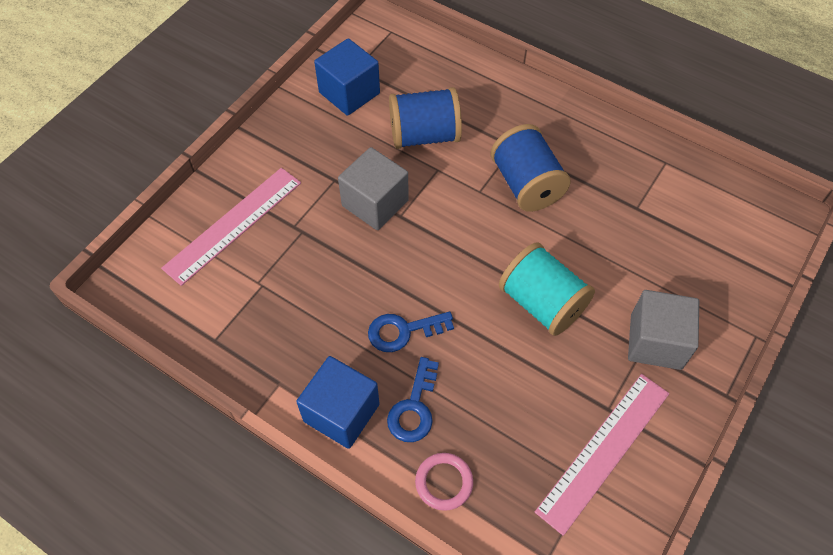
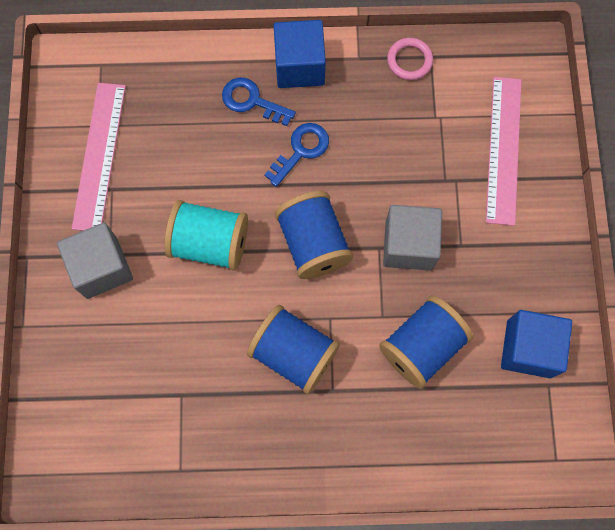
camera: 145 degrees right, 15 degrees up
blue key [387,357,439,442] -> blue key turned 45 degrees counterclockwise [222,78,296,126]
pink ring [415,453,473,511] -> pink ring moved to [387,38,433,80]
none -> blue spool [275,191,353,279]

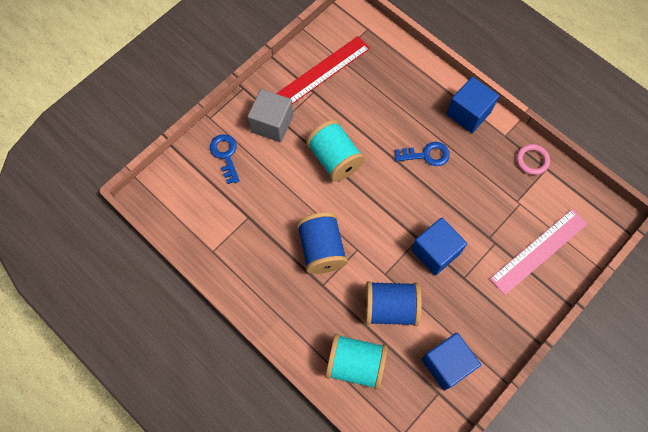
camera: 45 degrees right, 5 degrees down
pink ruler [72,83,126,231] -> red ruler [276,36,370,104]
blue key [222,78,296,126] -> blue key moved to [210,134,240,184]
blue spool [275,191,353,279] -> none
grey cube [383,205,442,271] -> blue cube [411,218,467,275]
none -> turquoise spool [326,334,387,390]

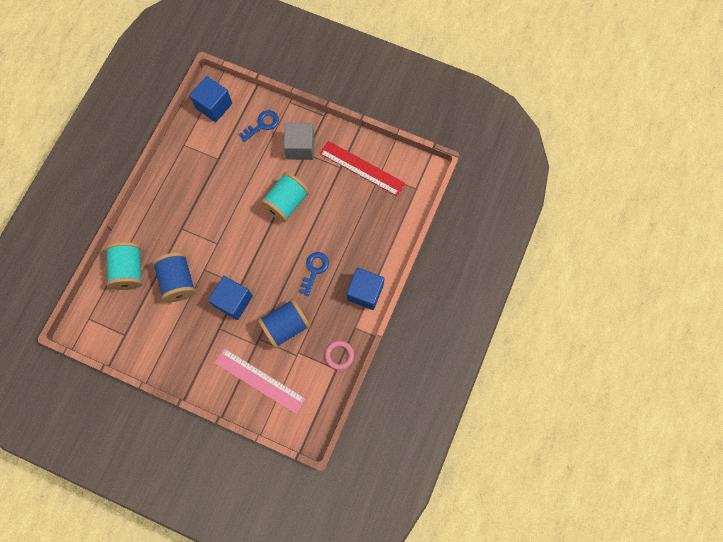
camera: 70 degrees right, 5 degrees up
blue spool [297,212,348,274] -> blue spool moved to [258,299,310,349]
blue key [395,142,450,166] -> blue key turned 135 degrees counterclockwise [299,252,329,296]
blue cube [421,333,481,391] -> blue cube moved to [190,76,232,122]

